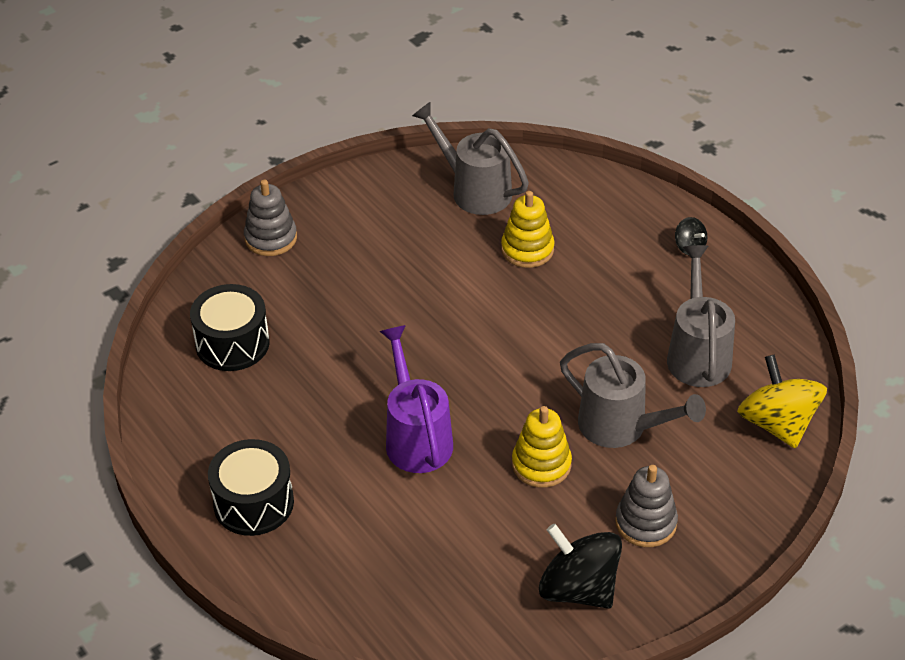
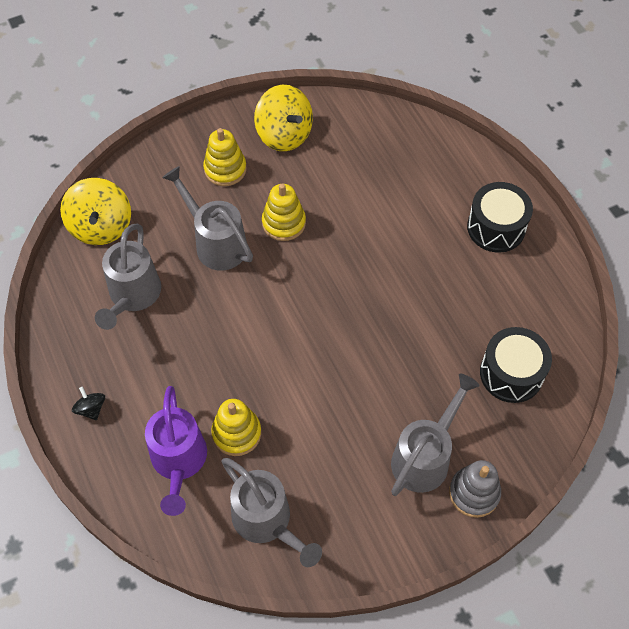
camera: 170 degrees left, 15 degrees up
purple watering can [380,325,453,473] -> purple watering can moved to [145,386,207,516]
black spinning top [539,524,622,609] -> yellow spinning top [254,85,313,151]
grey stacking toy [615,465,678,547] -> yellow stacking toy [203,128,247,186]
none -> grey watering can [391,373,480,496]

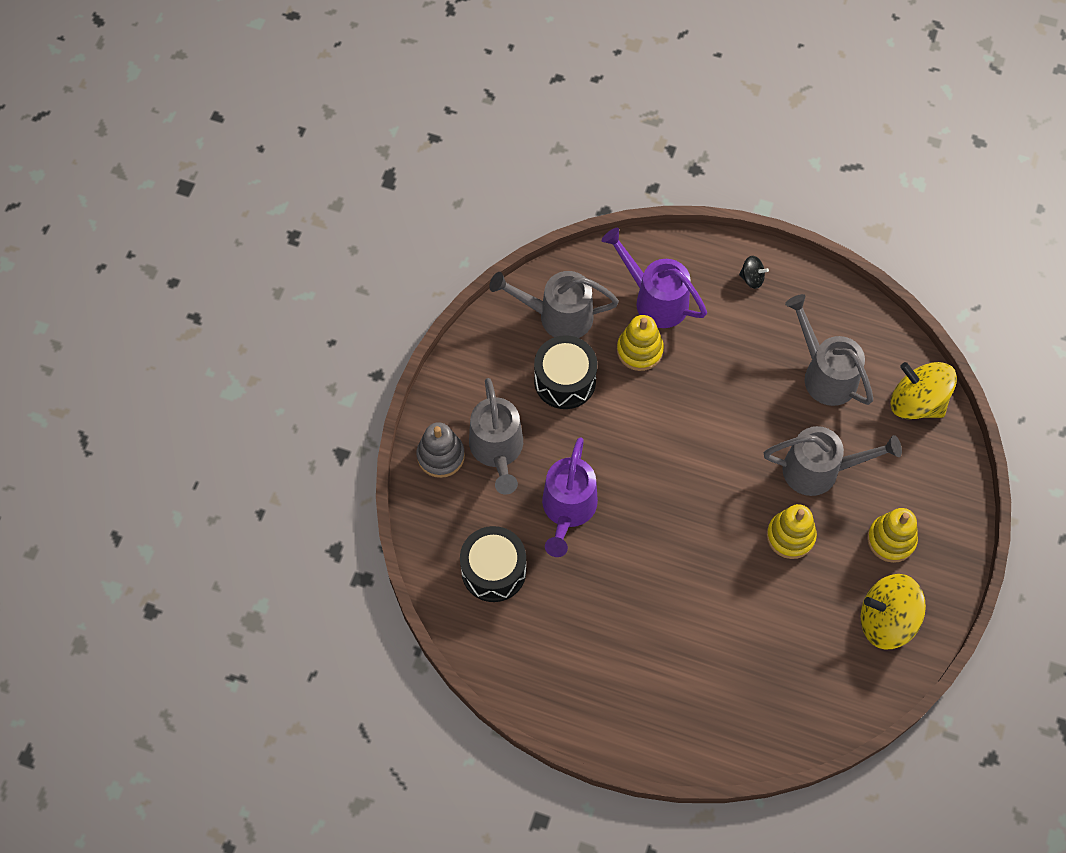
camera: 135 degrees right, 5 degrees up
black drum [467,182,533,253] -> black drum moved to [534,335,597,409]
none -> purple watering can [542,437,598,557]

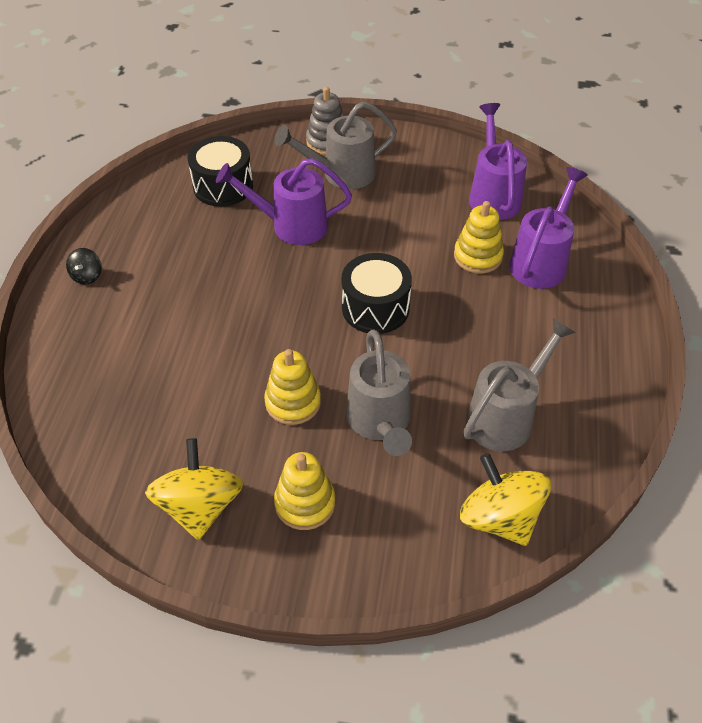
camera: 80 degrees right, 15 degrees down
grey watering can [489,271,619,338] -> purple watering can [469,103,527,220]
black drum [534,335,597,409] -> black drum moved to [341,253,412,334]
black spinning top [739,256,769,289] -> black spinning top moved to [66,248,102,284]
yellow spinning top [891,362,957,419] -> yellow spinning top turned 60 degrees counterclockwise [460,453,551,546]

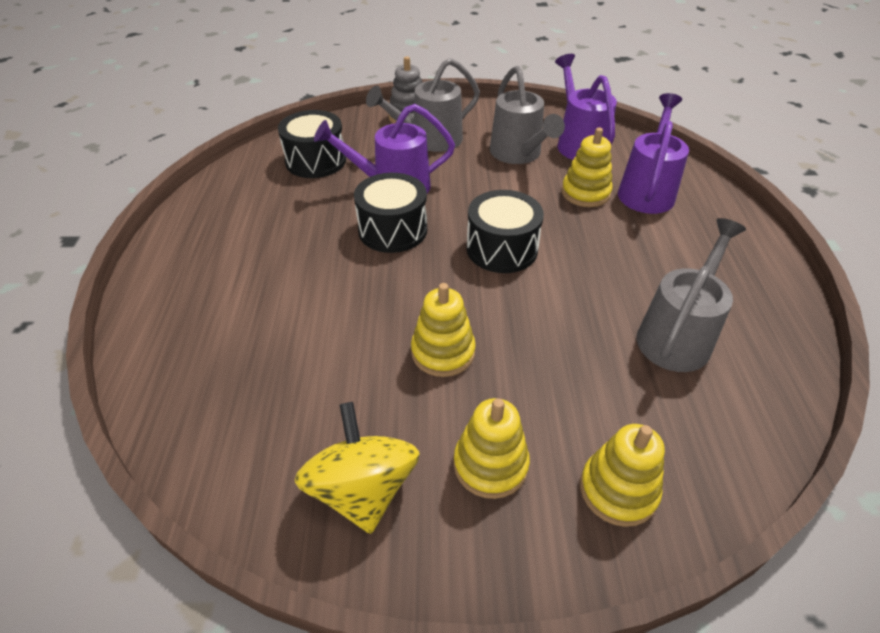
camera: 10 degrees left, 5 degrees down
black spinning top [66,248,102,284] -> none
grey watering can [346,330,412,456] -> grey watering can moved to [490,66,565,164]
yellow spinning top [460,453,551,546] -> none
none -> black drum [354,173,427,253]
none -> yellow stacking toy [580,424,665,527]

